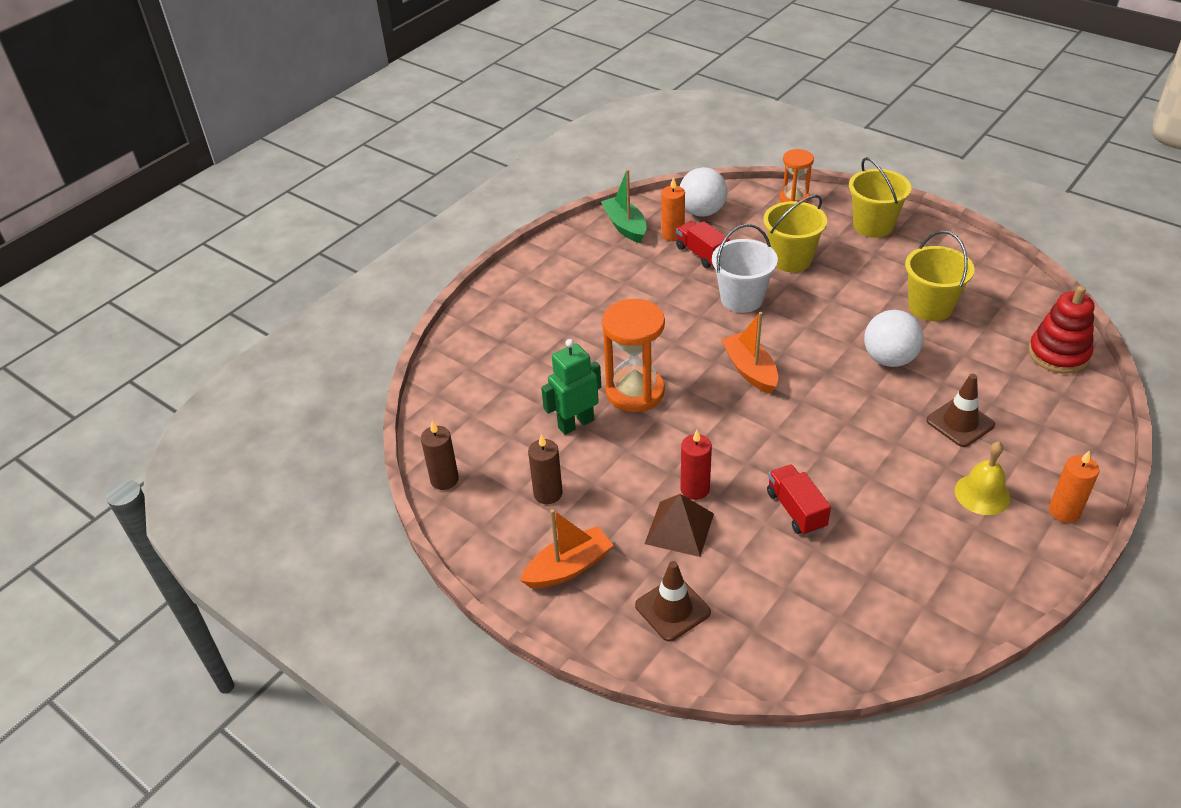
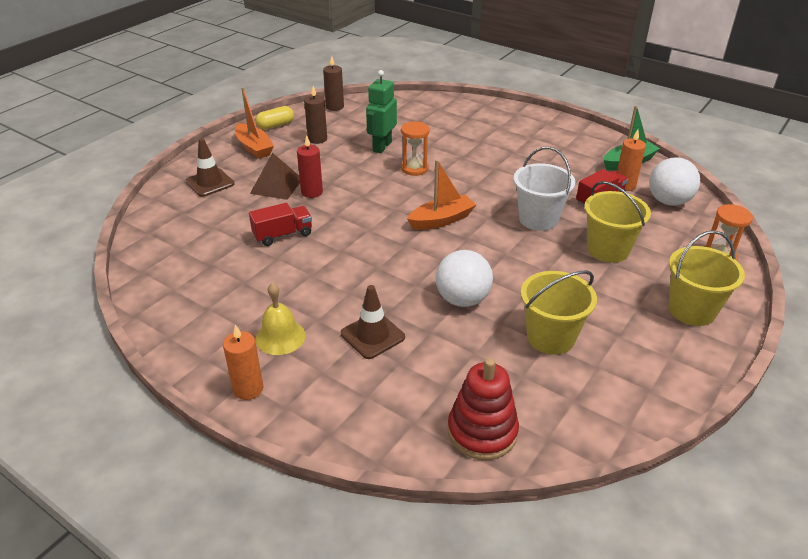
camera: 85 degrees right, 5 degrees down
green robot [541,339,601,435] -> green robot turned 120 degrees counterclockwise [366,70,397,153]
orange hourglass [602,299,665,412] -> orange hourglass [401,121,430,176], size x0.61
none -> yellow capsule [256,106,294,130]

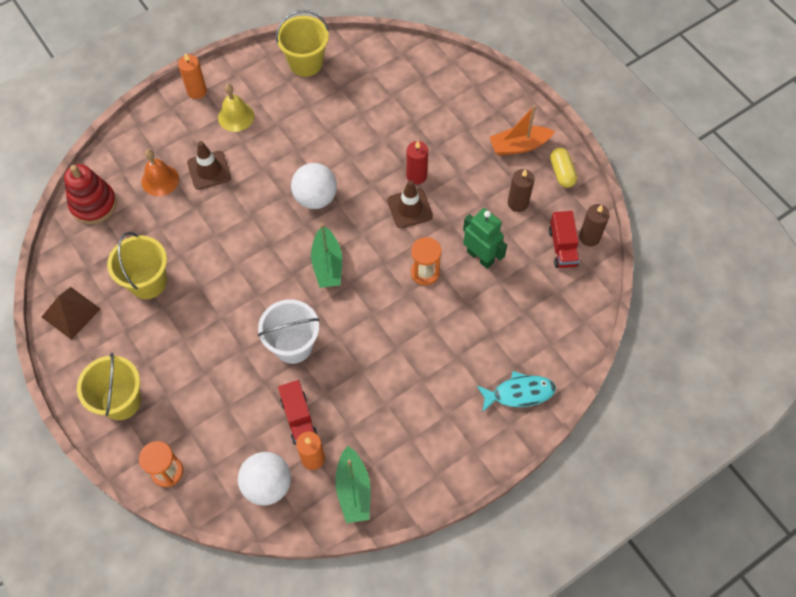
camera: 110 degrees right, 25 degrees up
brown traffic cone [185,138,235,197] -> brown traffic cone moved to [387,180,433,228]
red truck [249,203,312,246] -> red truck moved to [549,211,580,268]
brown pyramid [250,153,300,200] -> brown pyramid moved to [42,287,101,340]
orange boat [407,159,476,230] -> green boat [311,223,342,288]
white ball [436,250,493,307] -> white ball moved to [291,163,337,209]
yellow bucket [584,181,651,263] -> yellow bucket moved to [276,10,329,77]
none -> orange bell [142,149,179,196]
none -> turquoise fish [477,371,556,412]

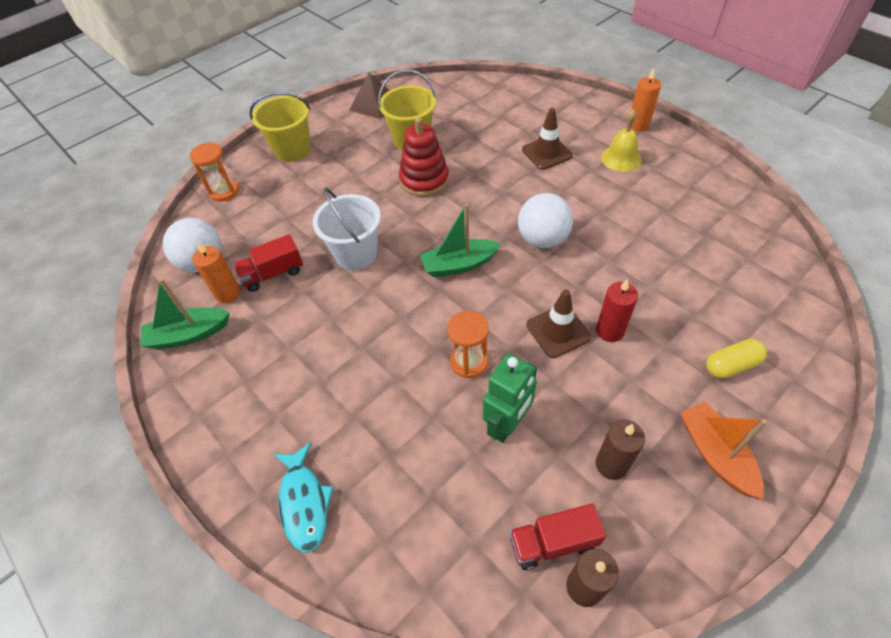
camera: 85 degrees right, 10 degrees down
red stacking toy [64,164,117,224] -> red stacking toy moved to [399,117,449,197]
orange bell [142,149,179,196] -> none
yellow bucket [276,10,329,77] -> none
yellow capsule [550,148,577,188] -> yellow capsule moved to [706,339,767,379]

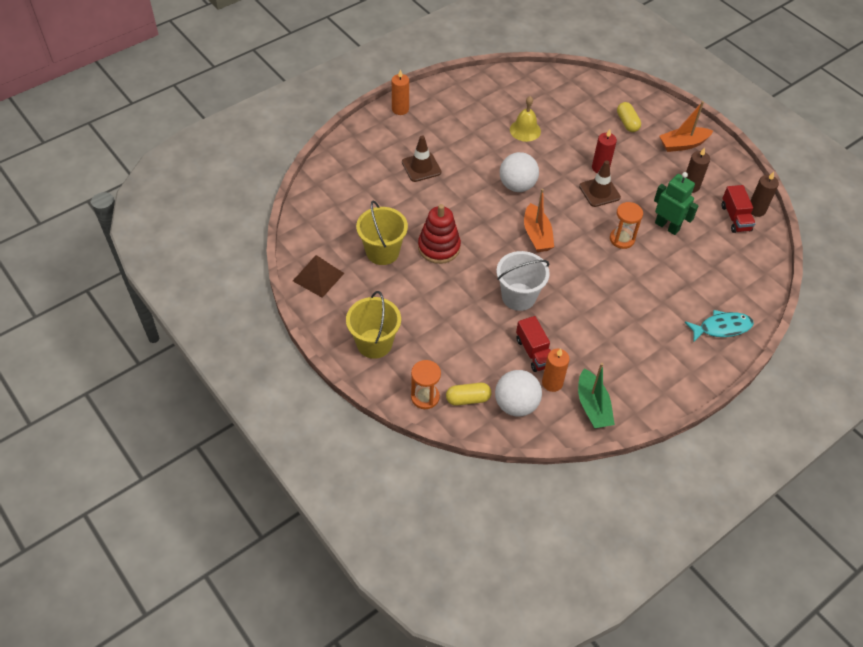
camera: 90 degrees left, 0 degrees up
green boat [420,204,501,277] -> orange boat [524,189,554,252]
yellow bell [601,109,642,172] -> yellow bell moved to [510,96,541,142]
none -> yellow capsule [446,383,491,406]

